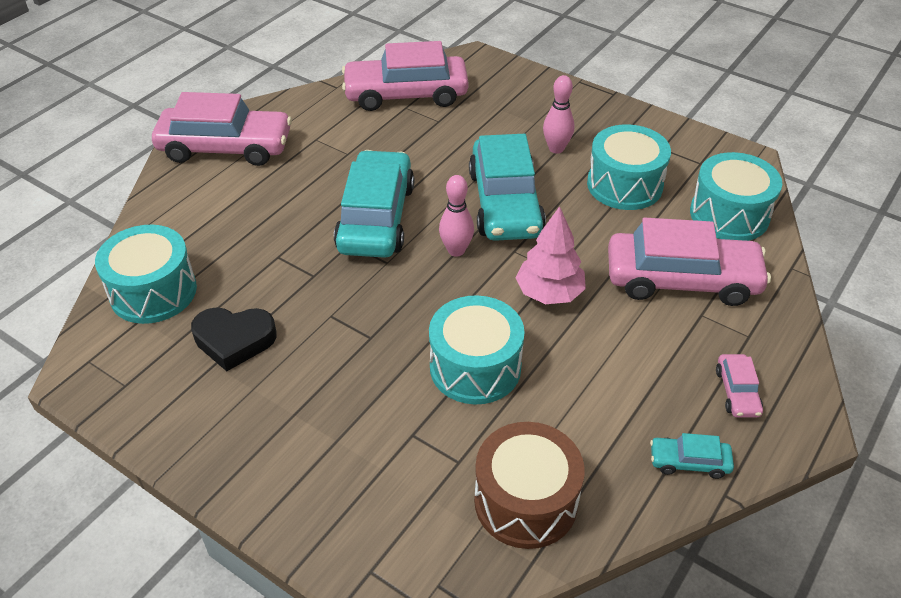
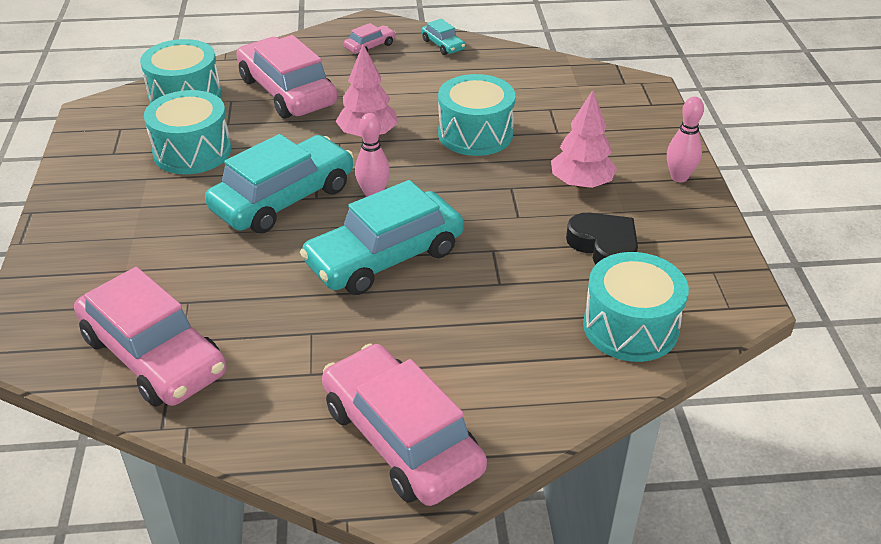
camera: 130 degrees left, 5 degrees down
brown drum [474,422,585,549] -> none
pink bowling pin [543,75,574,154] -> pink bowling pin moved to [667,97,704,182]
none -> pink tree [551,90,617,188]

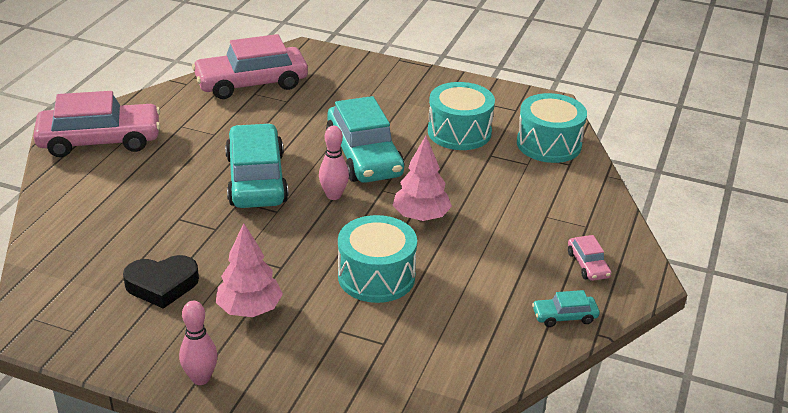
camera: 115 degrees right, 5 degrees down
pink car [236,35,337,118] -> none
turquoise drum [583,252,689,362] -> none

